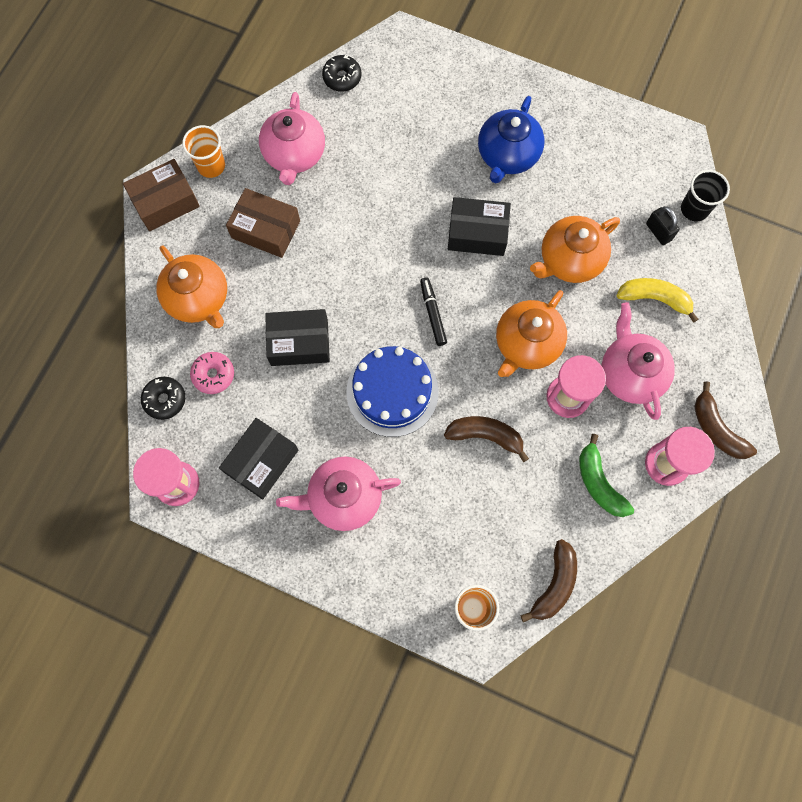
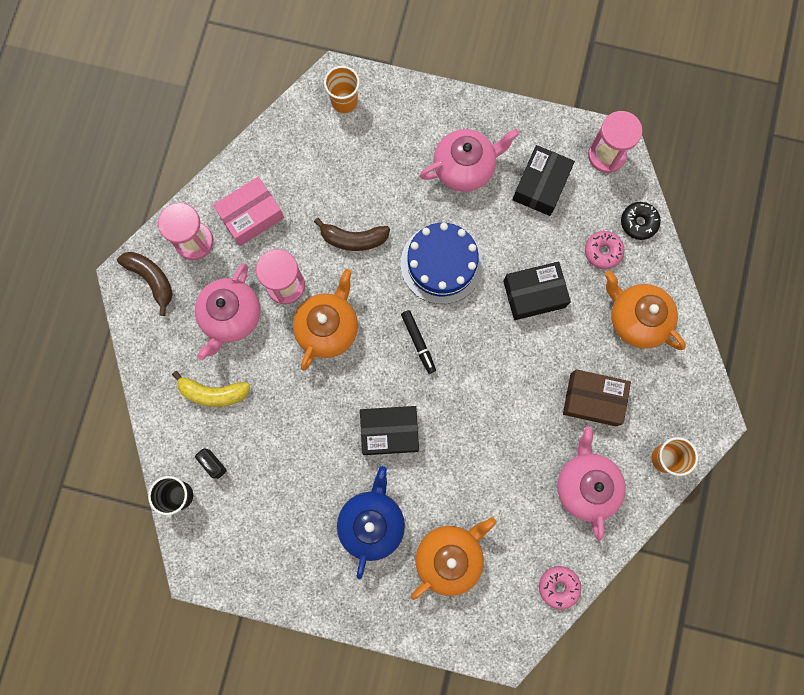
camera: 170 degrees right, 5 degrees up
brown box [123,159,200,231] -> none
black donut [322,55,361,92] -> pink donut [539,566,581,610]
brown banana [520,539,577,623] -> none
orange teapot [530,216,620,283] -> orange teapot moved to [411,517,496,600]
green banana [579,434,634,517] -> pink box [213,177,284,246]
pink teapot [602,302,675,420] -> pink teapot turned 45 degrees clockwise [195,263,260,360]

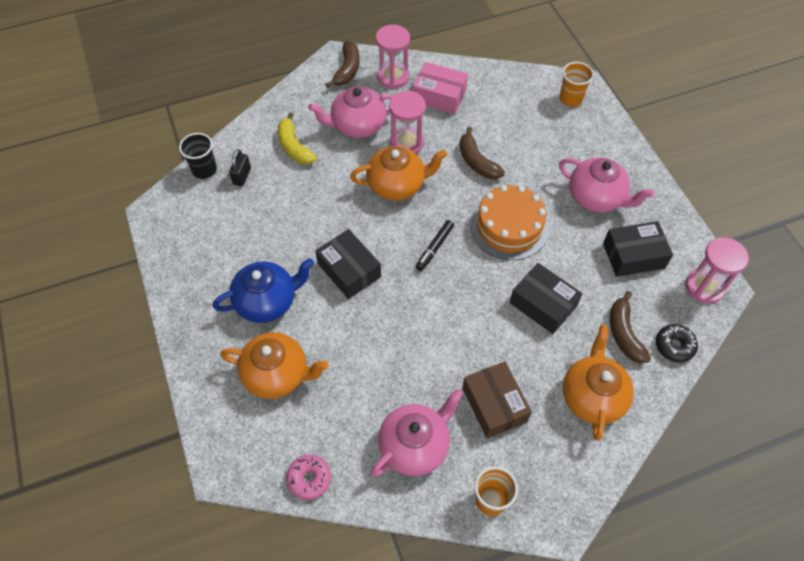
camera: 55 degrees right, 20 degrees down
blue cake [401,223,483,304] -> orange cake [470,185,549,260]
pink donut [585,231,624,269] -> brown banana [610,291,651,363]

